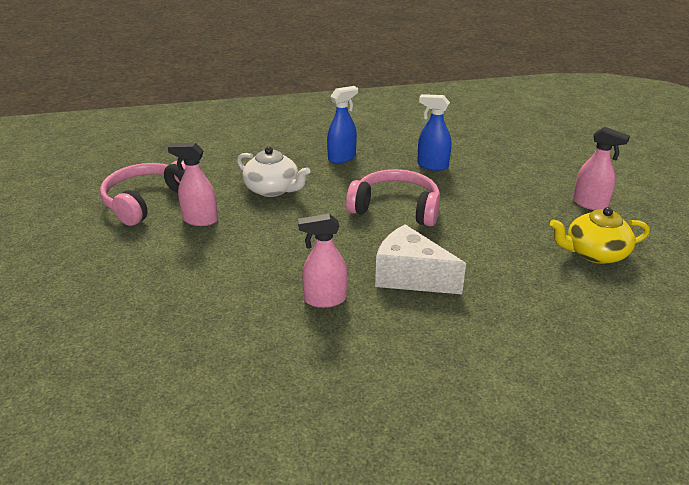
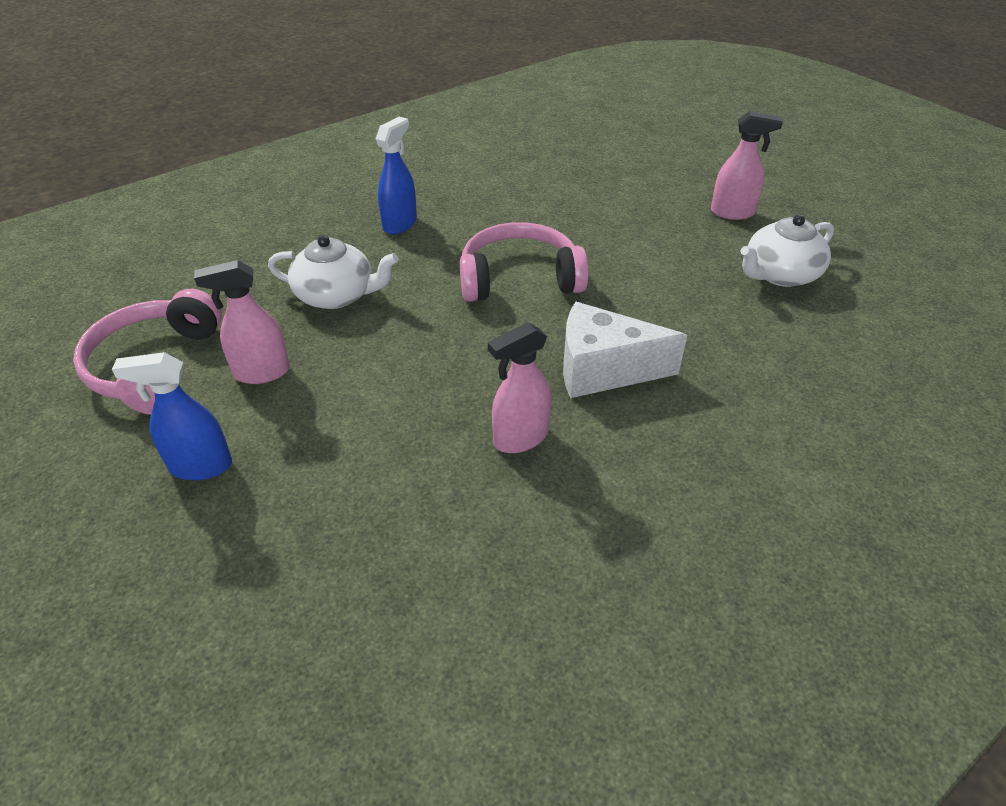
camera: 25 degrees left, 10 degrees up
blue spray bottle [417,94,451,171] -> blue spray bottle moved to [112,352,232,480]
yellow teapot [550,207,650,264] -> white teapot [740,214,834,287]

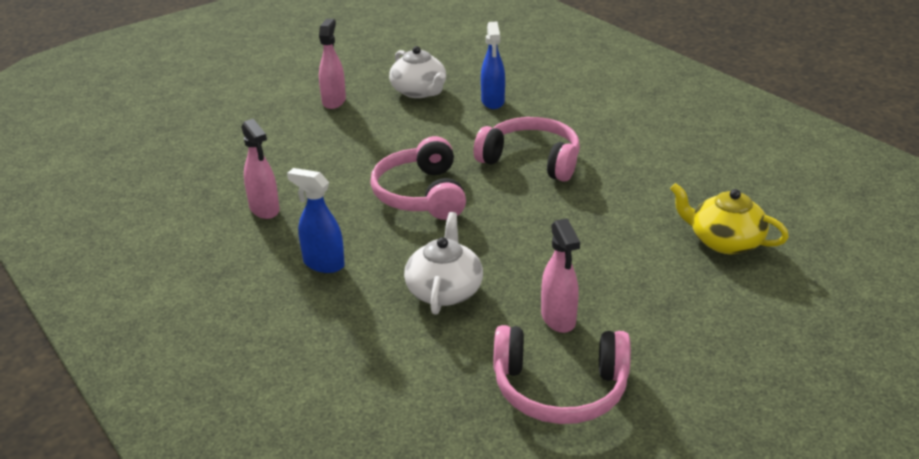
camera: 90 degrees left, 10 degrees down
blue spray bottle [112,352,232,480] -> blue spray bottle moved to [481,22,505,109]
pink spray bottle [488,322,551,453] -> pink spray bottle moved to [241,119,280,219]
white cheese [563,302,687,398] -> pink headphones [474,117,580,182]
none -> yellow teapot [670,183,789,254]

